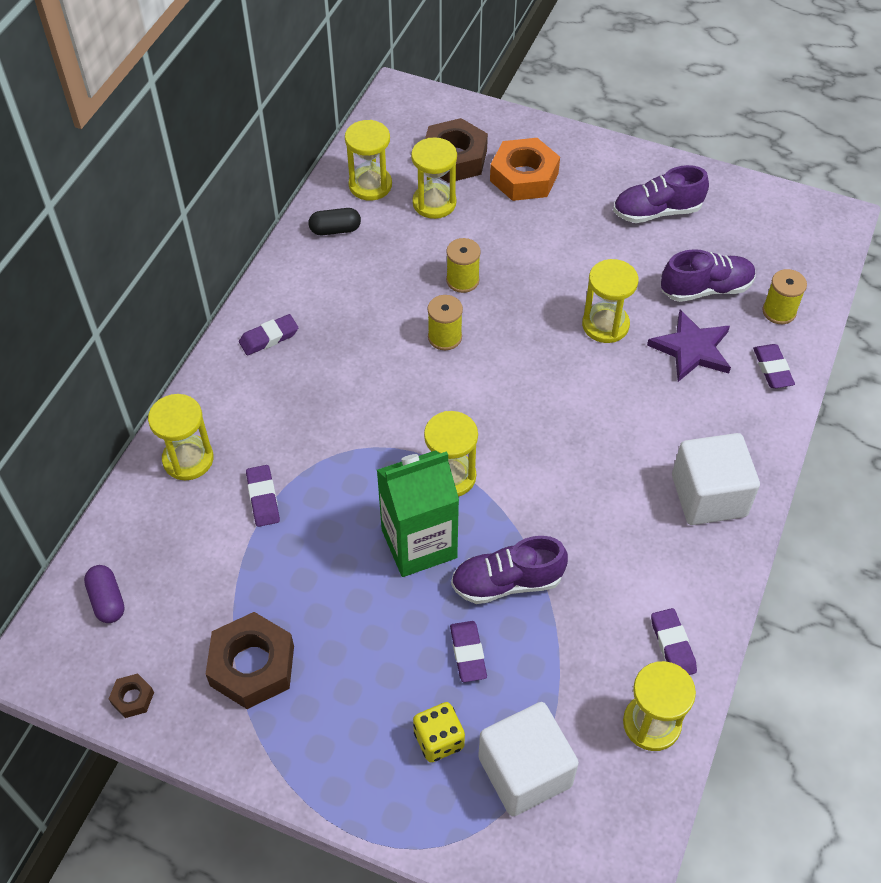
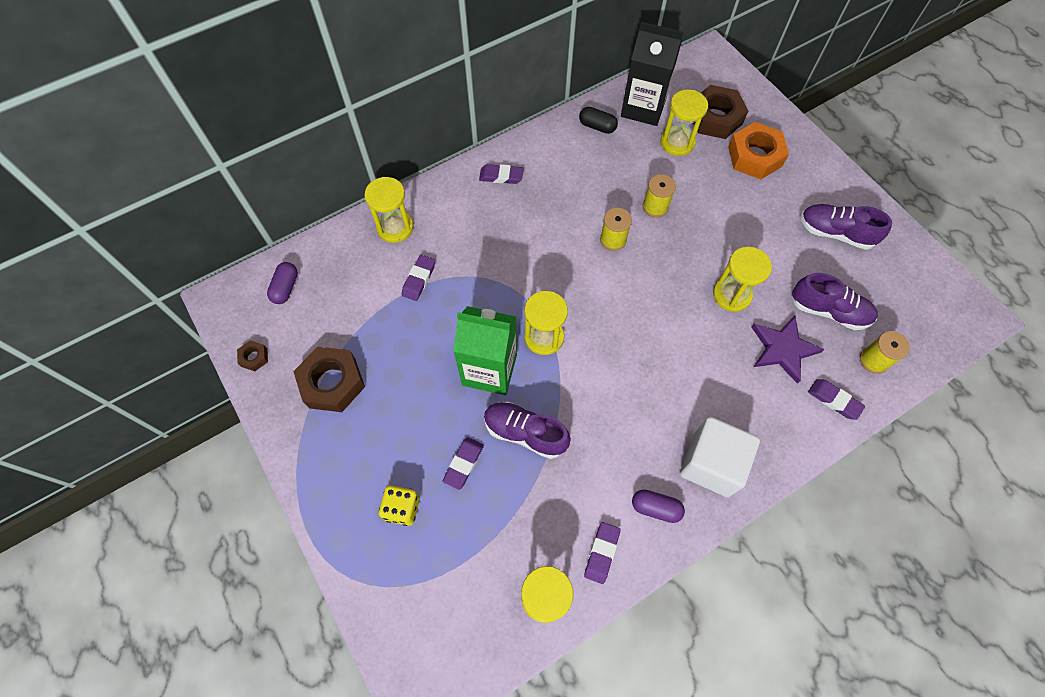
camera: 35 degrees right, 10 degrees up
yellow hourglass [345,120,392,201] -> black carton [621,22,683,126]
white cube [478,702,579,816] -> none
purple eraser [753,344,795,388] -> purple eraser turned 75 degrees counterclockwise [808,379,865,420]
none -> purple capsule [632,489,685,523]

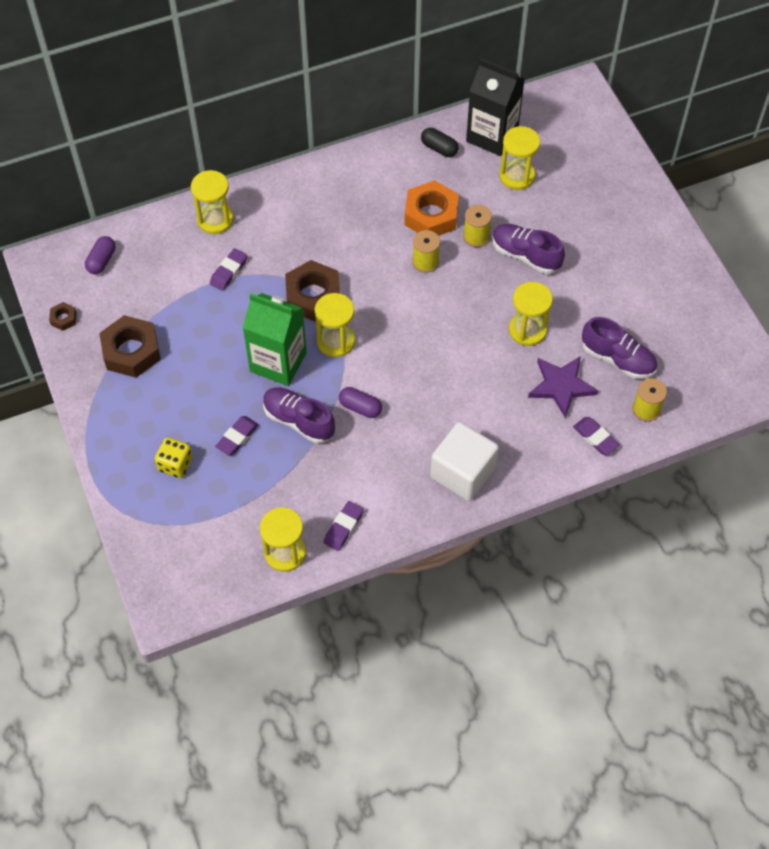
camera: 10 degrees right, 5 degrees down
purple eraser [479,164,524,184] -> none
purple capsule [632,489,685,523] -> purple capsule moved to [339,387,382,418]
brown nut [693,85,748,139] -> brown nut moved to [285,260,340,322]
orange nut [728,122,789,179] -> orange nut moved to [405,180,459,236]
purple shoe [801,204,892,250] -> purple shoe moved to [492,224,565,274]

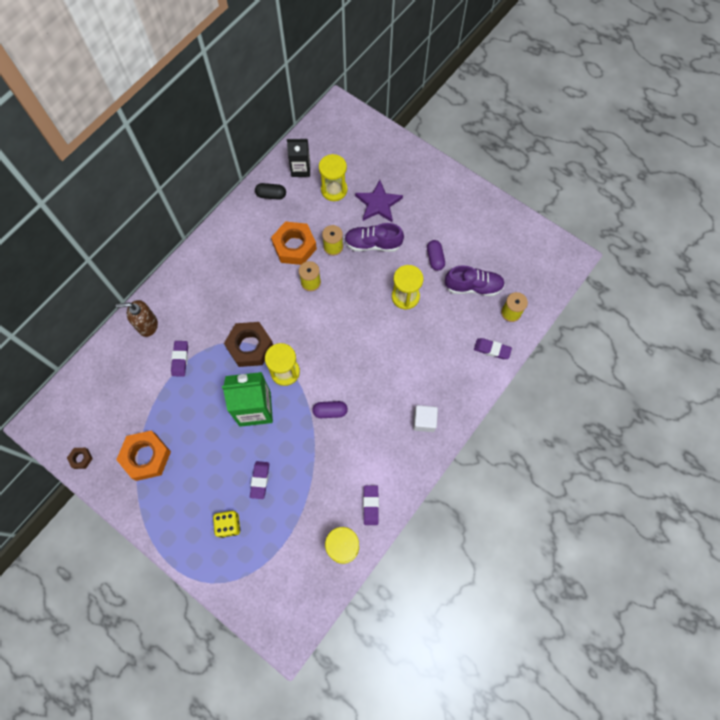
camera: 30 degrees left, 10 degrees up
purple capsule [85,236,116,274] -> purple capsule moved to [427,240,445,271]
brown nut [99,315,161,378] -> orange nut [116,431,171,481]
yellow hourglass [191,170,234,234] -> brown soap dispenser [116,300,158,337]
purple shoe [263,388,335,443] -> none
white cube [430,422,499,501] -> white cube [413,405,438,432], size x0.58
black carton [466,58,525,156] -> black carton [287,139,310,177], size x0.63
purple star [528,356,598,418] -> purple star moved to [355,180,403,222]

